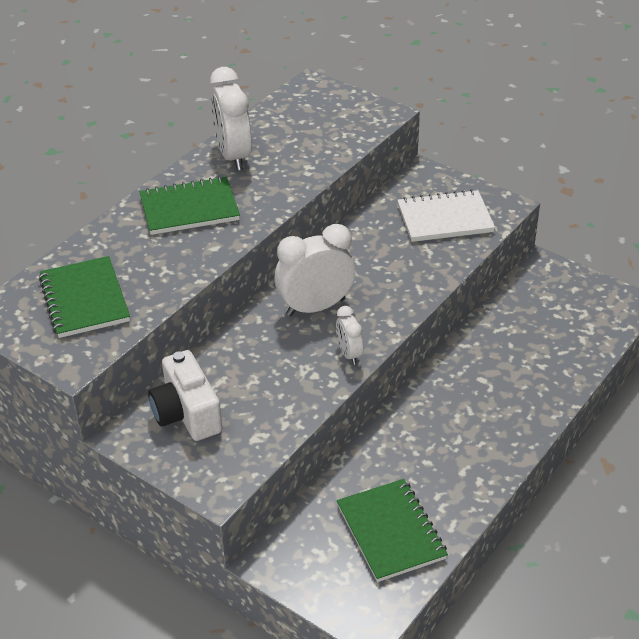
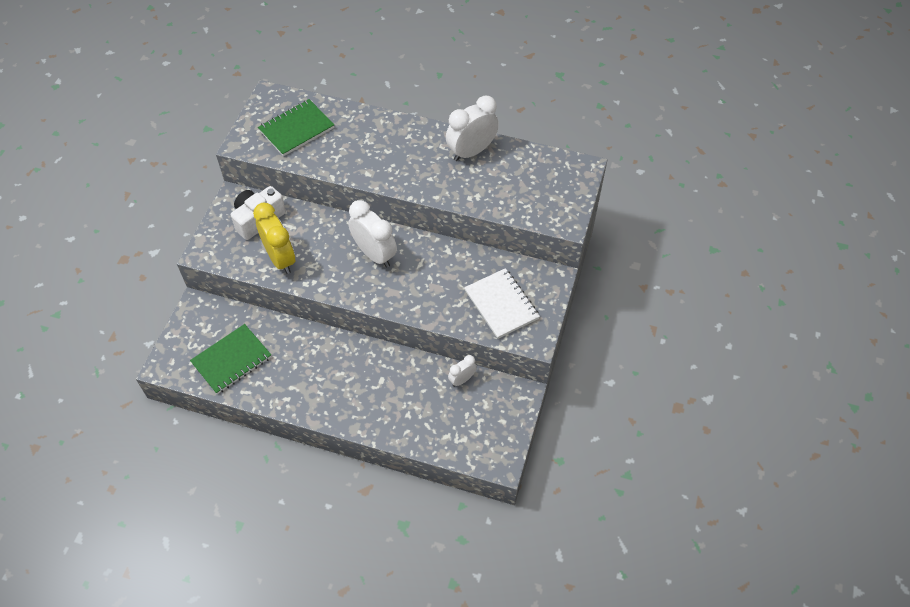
camera: 70 degrees right, 15 degrees up
green notebook [139,176,240,235] -> none
white clock [336,306,363,365] -> white clock moved to [448,355,477,387]
none -> yellow clock [253,203,295,274]

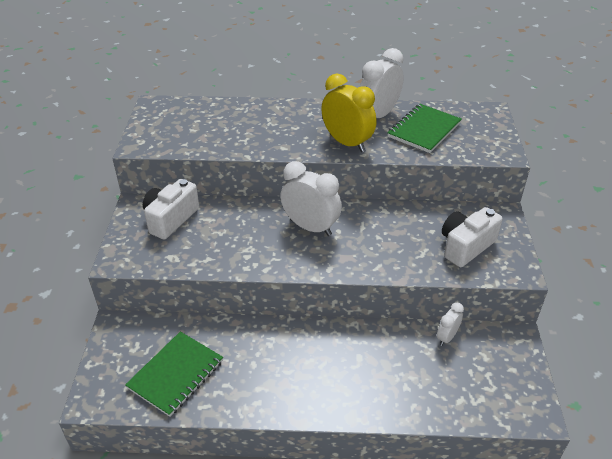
camera: 15 degrees left, 15 degrees down
yellow clock [253,203,295,274] -> yellow clock moved to [321,73,376,152]
green notebook [258,99,334,156] -> green notebook moved to [387,104,462,153]
white notebook [464,268,540,339] -> white camera [442,207,503,267]

